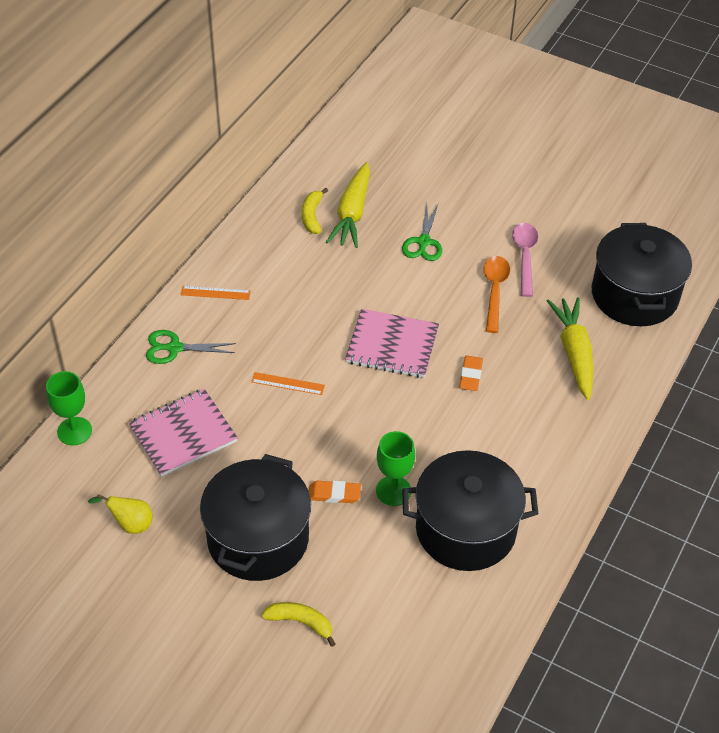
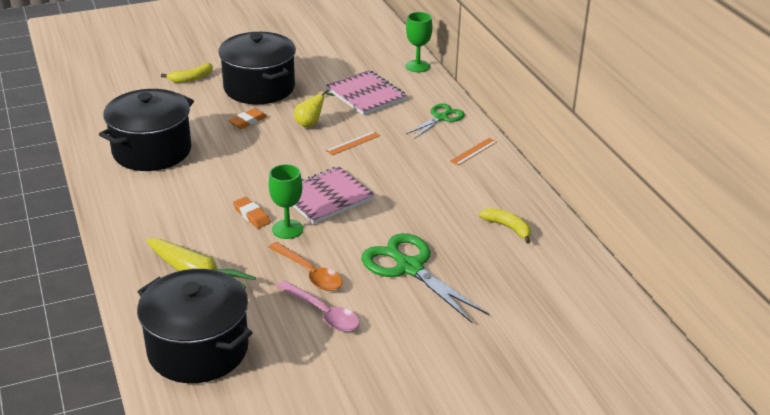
camera: 130 degrees right, 15 degrees down
yellow pear [88,494,153,534] -> yellow pear moved to [294,89,334,127]
pink notebook [128,389,238,477] -> pink notebook turned 45 degrees counterclockwise [326,70,407,115]
yellow carrot [326,162,370,248] -> none
green goblet [376,431,415,506] -> green goblet moved to [269,164,303,239]
green scissors [402,202,442,261] -> green scissors [361,233,489,324], size x1.68

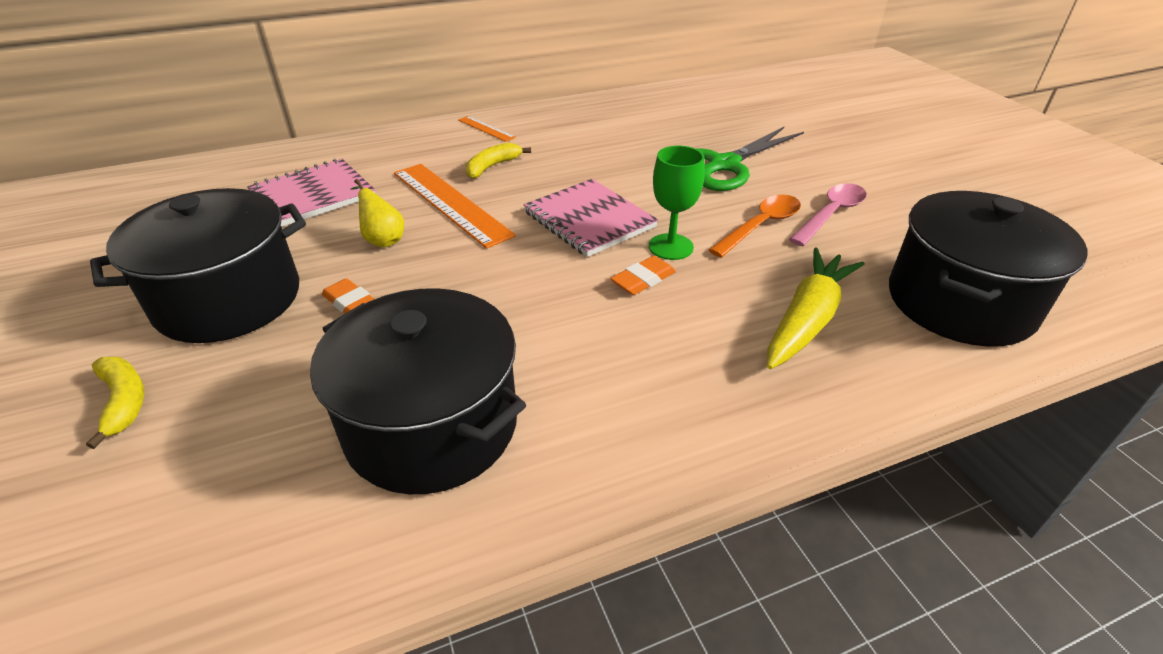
camera: 90 degrees left, 5 degrees up
orange ruler [326,131,380,155] -> orange ruler [394,164,516,249], size x2.07
green goblet [406,12,432,72] -> none
green scissors [406,104,465,139] -> none
yellow banana [479,208,531,244] -> yellow banana moved to [466,143,531,179]

